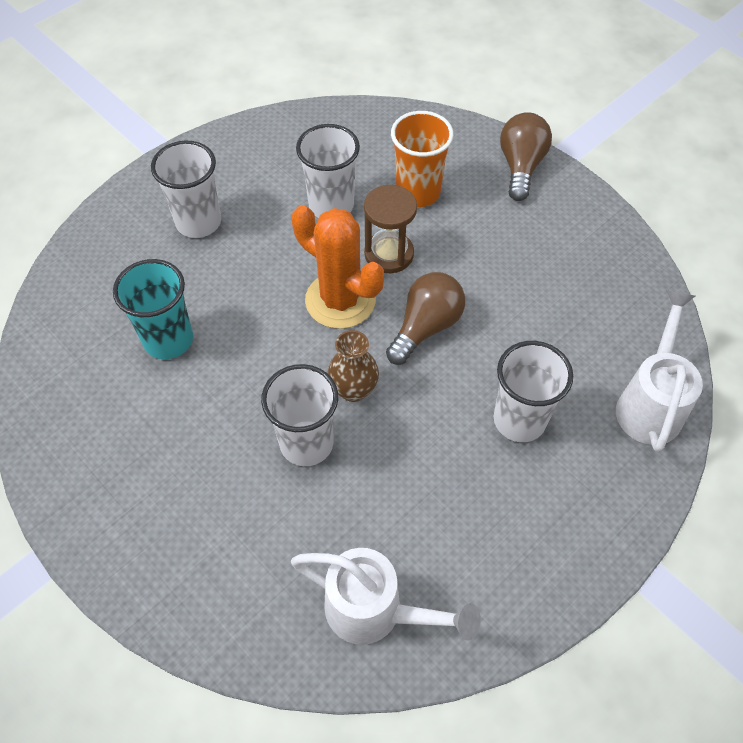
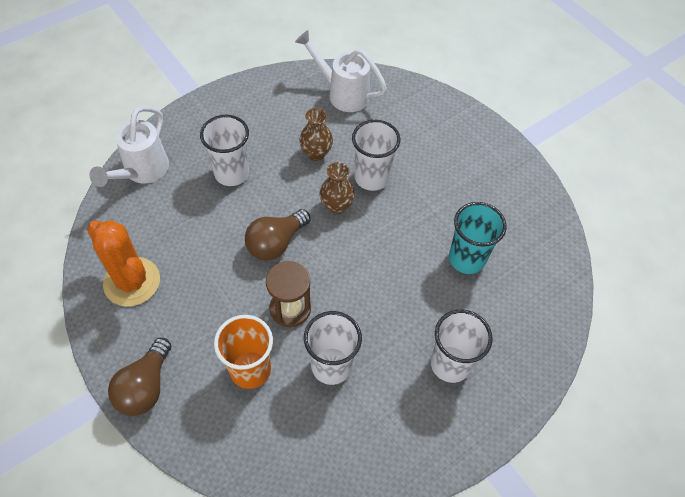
camera: 175 degrees left, 0 degrees up
orange cactus [291,205,384,329] -> orange cactus moved to [87,220,160,307]
none -> brown vase [299,108,333,161]

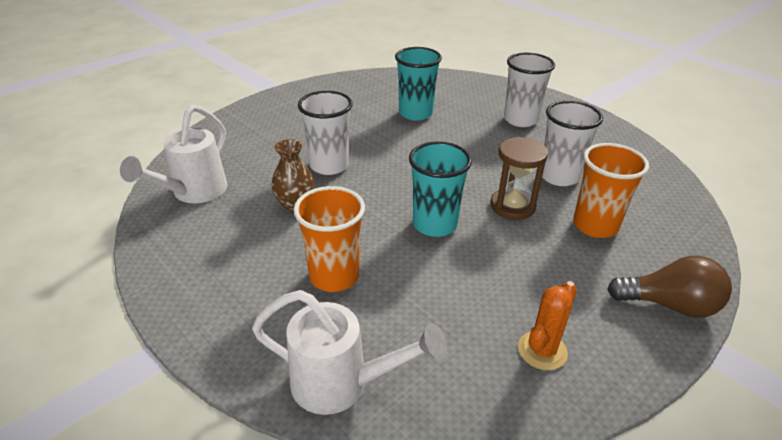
camera: 95 degrees left, 20 degrees down
orange cactus [87,220,160,307] -> orange cactus [518,281,577,370], size x0.59
white cup [200,115,249,186] -> orange cup [294,186,365,292]
brown light bulb [245,209,311,261] -> turquoise cup [409,141,472,237]
brown vase [320,162,355,214] -> none

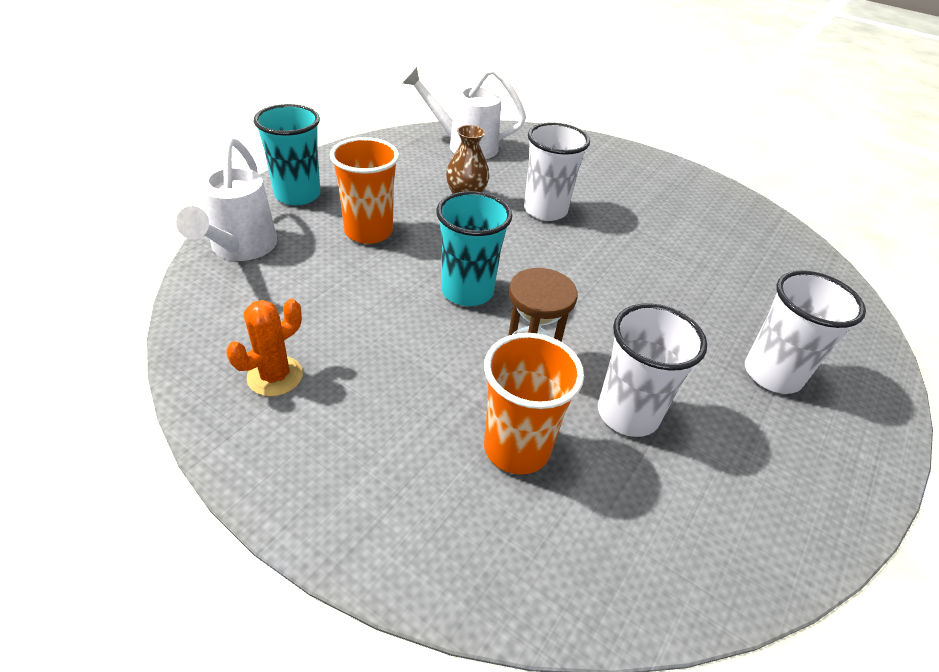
camera: 75 degrees right, 5 degrees up
turquoise cup [395,47,442,121] -> turquoise cup moved to [254,104,321,205]
orange cactus [518,281,577,370] -> orange cactus turned 75 degrees counterclockwise [226,299,303,396]
brown light bulb [607,256,732,318] -> none

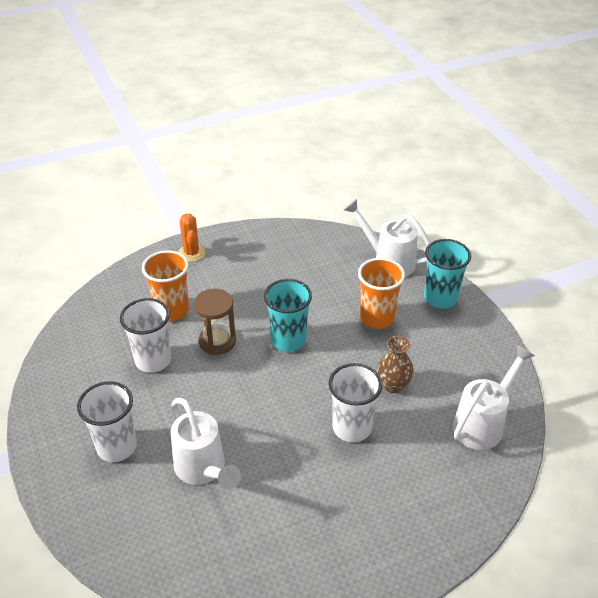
camera: 125 degrees right, 0 degrees up
orange cactus [226,299,303,396] -> orange cactus moved to [178,213,205,262]
none -> white watering can [171,398,241,489]

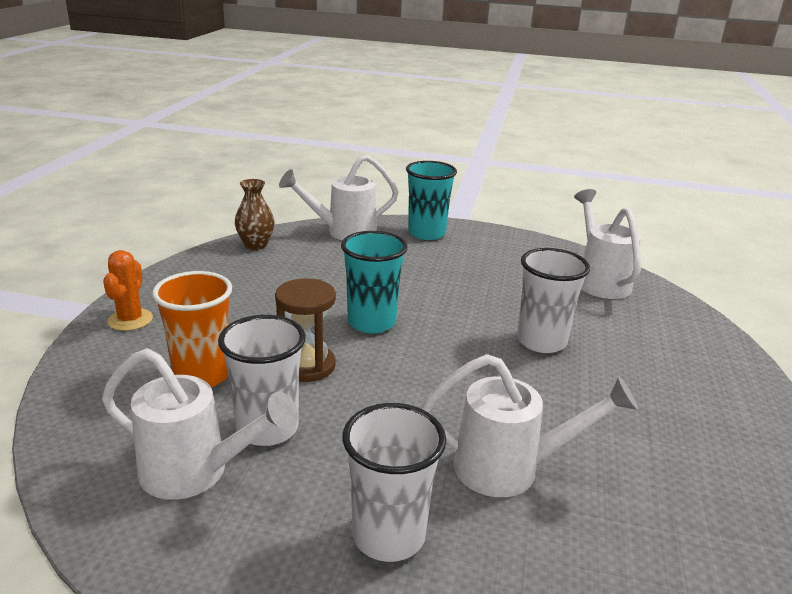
camera: 55 degrees left, 15 degrees down
orange cactus [178,213,205,262] -> orange cactus turned 75 degrees clockwise [103,250,153,331]
orange cup [358,258,405,329] -> none
brown vase [377,336,414,393] -> brown vase moved to [235,179,275,250]
none -> white watering can [102,348,298,500]

